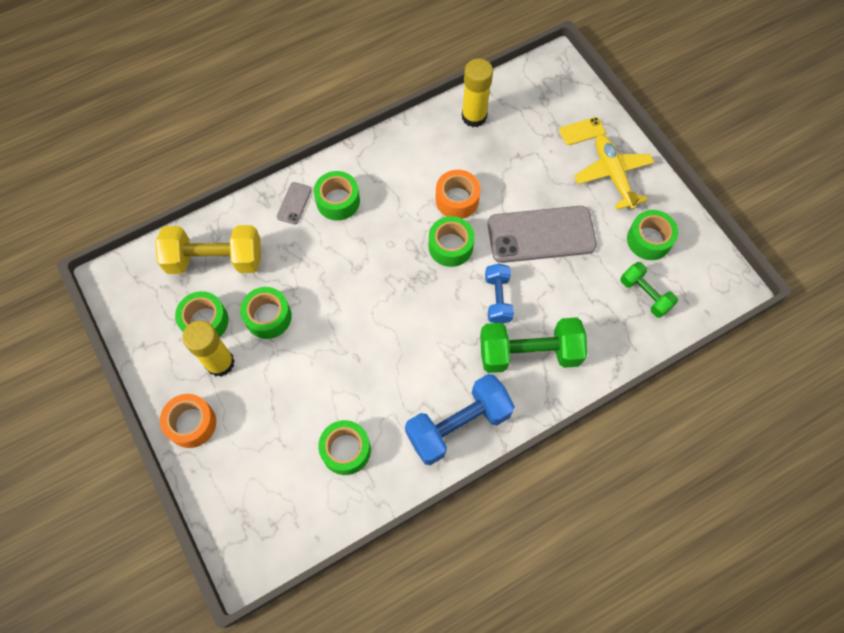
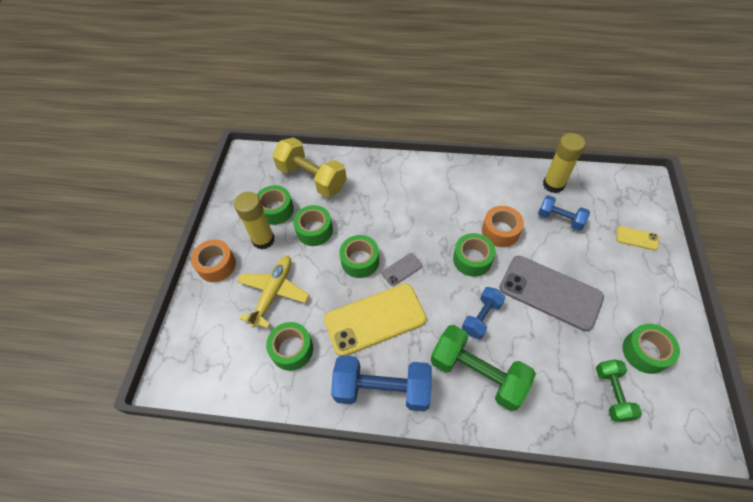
camera: 40 degrees right, 10 degrees down
grey phone [277,182,312,224] -> grey phone moved to [382,253,422,286]
green tape [314,171,360,221] -> green tape moved to [339,235,379,278]
yellow plane [574,134,654,210] -> yellow plane moved to [237,256,309,328]
none -> yellow phone [324,284,427,356]
none -> blue dumbbell [538,195,590,231]

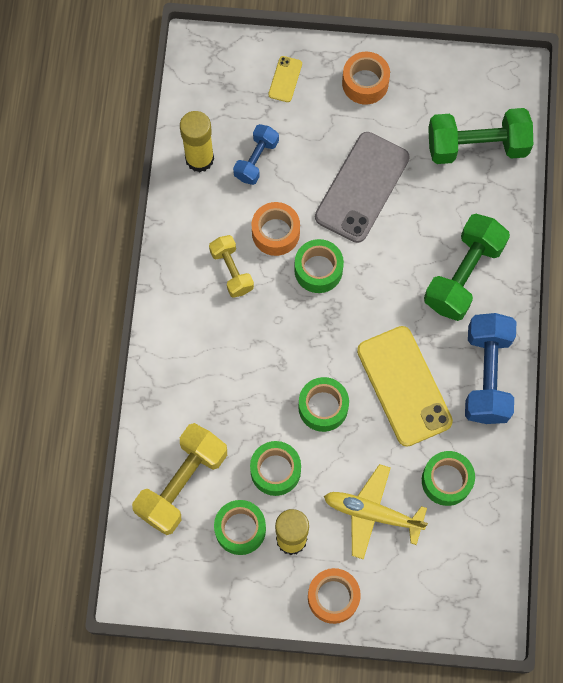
camera: 95 degrees left, 15 degrees up
grey phone [382,253,422,286] -> none
blue dumbbell [462,287,505,339] -> none
green dumbbell [596,360,642,422] -> green dumbbell [428,108,533,164], size x1.72
green tape [623,324,680,374] -> none
none -> yellow dumbbell [209,235,254,298]
none -> orange tape [342,52,390,105]

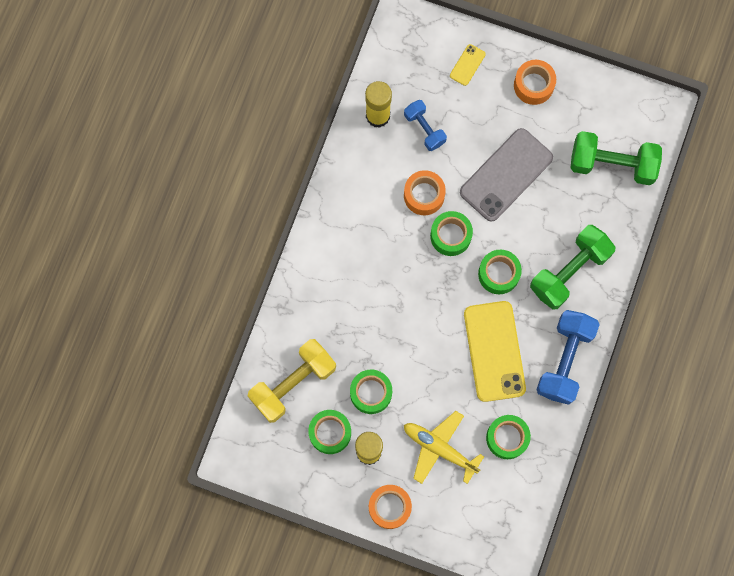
camera: 15 degrees right, 5 degrees up
yellow dumbbell [209,235,254,298] -> none
blue dumbbell [233,124,279,185] -> blue dumbbell turned 75 degrees counterclockwise [404,100,447,151]
green tape [298,377,349,432] -> green tape moved to [478,250,522,294]

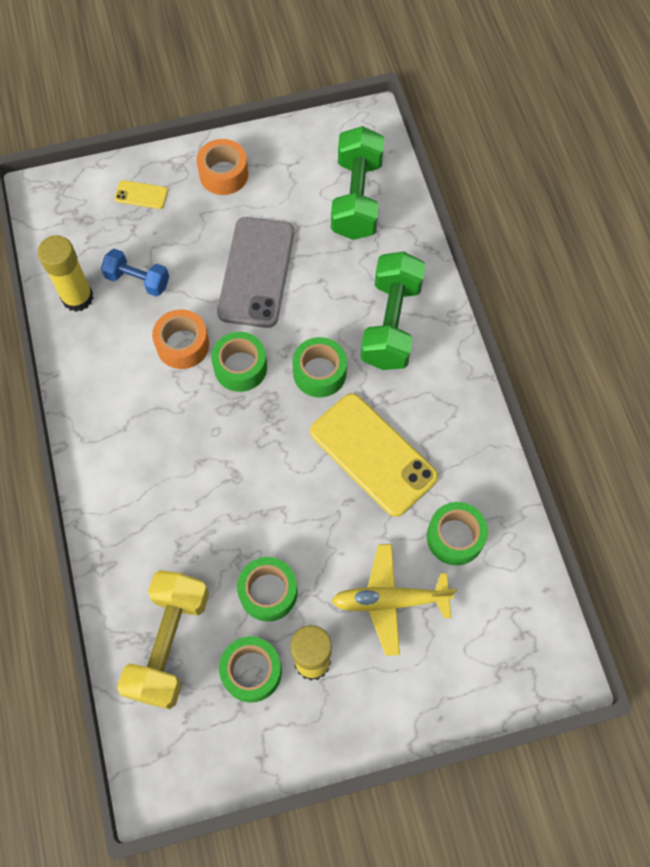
camera: 35 degrees left, 10 degrees down
orange tape [369,485,412,529] -> none
yellow phone [450,44,486,86] -> yellow phone turned 75 degrees counterclockwise [115,180,168,209]
blue dumbbell [537,310,600,405] -> none
green dumbbell [570,131,662,185] -> green dumbbell turned 60 degrees counterclockwise [331,126,384,240]

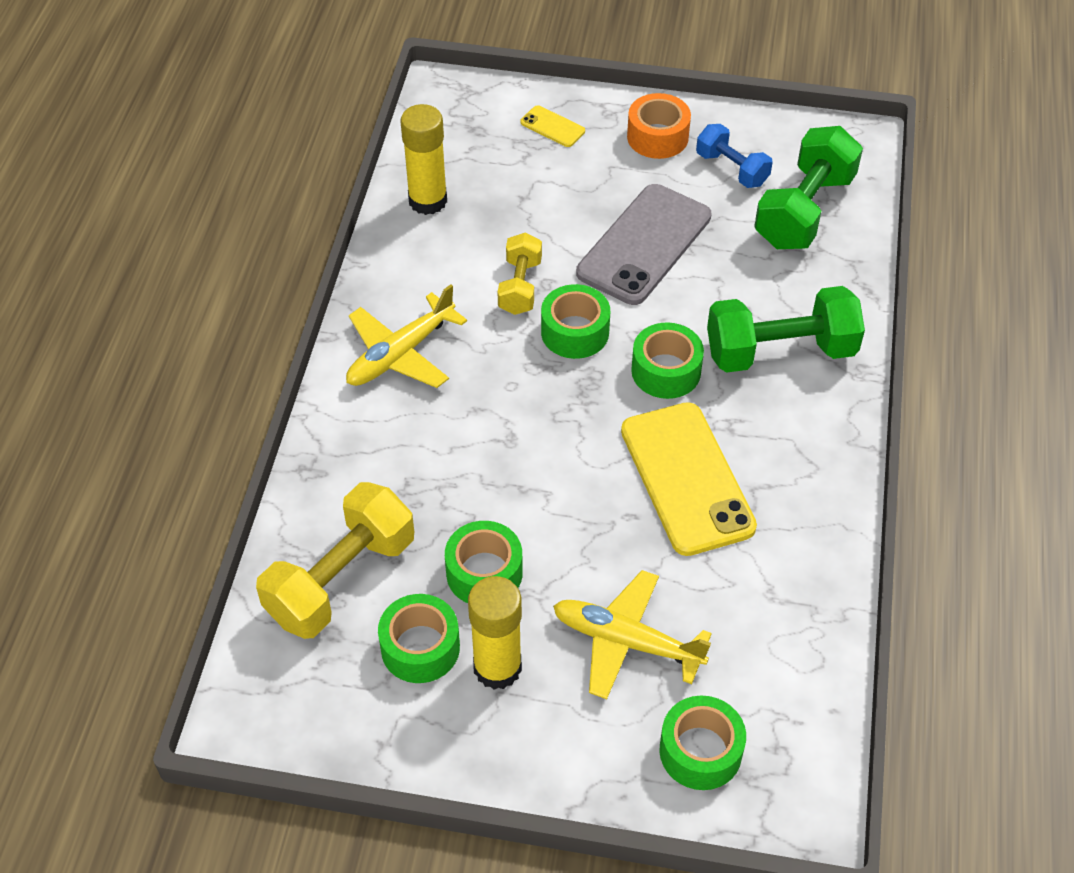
camera: 25 degrees right, 15 degrees down
blue dumbbell [101,249,169,297] -> blue dumbbell moved to [696,124,773,188]
orange tape [152,309,209,369] -> yellow dumbbell [497,233,542,315]
green dumbbell [360,251,426,370] -> green dumbbell turned 45 degrees clockwise [707,286,865,373]
green tape [427,502,488,565] -> green tape moved to [659,696,746,790]
none -> yellow plane [346,284,467,388]

